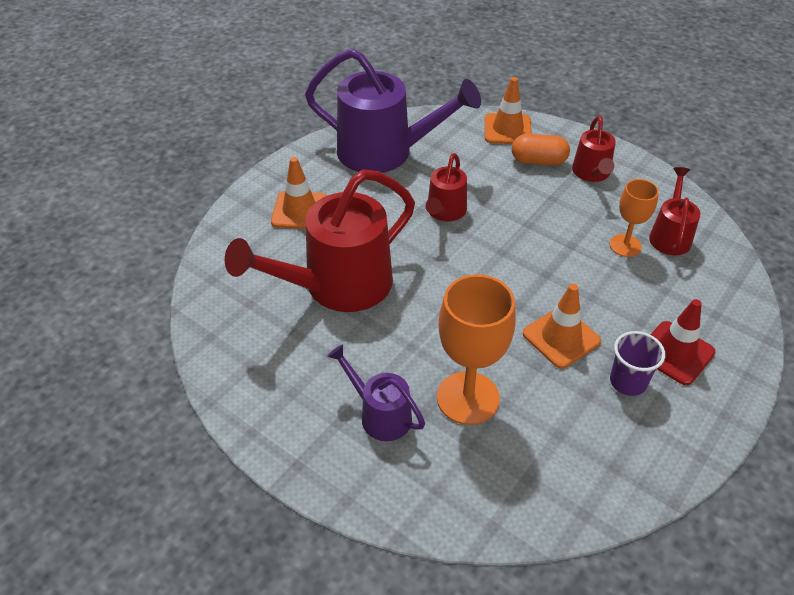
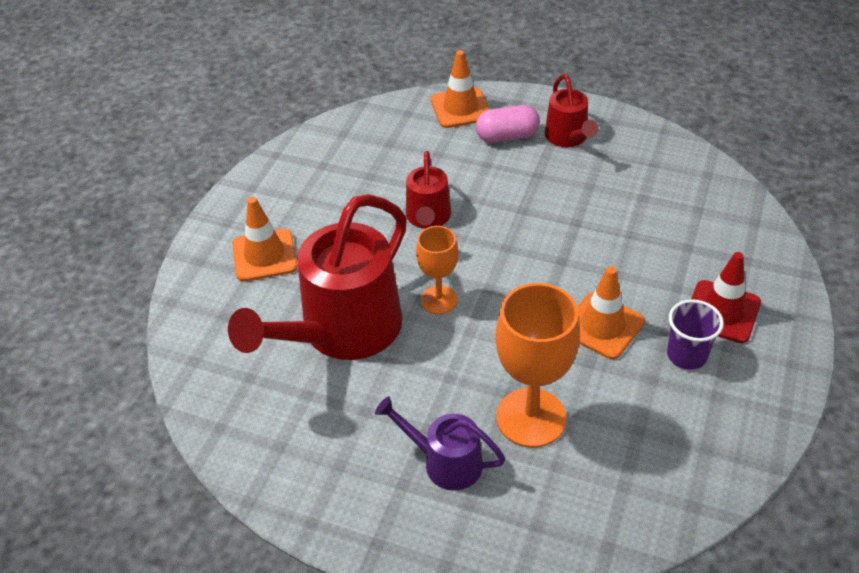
camera: 15 degrees left, 0 degrees up
purple watering can [305,49,481,173] -> none
orange capsule [512,134,570,165] -> pink capsule [476,105,540,143]
orange goblet [610,179,659,257] -> orange goblet moved to [416,226,458,314]
red watering can [649,167,701,255] -> none

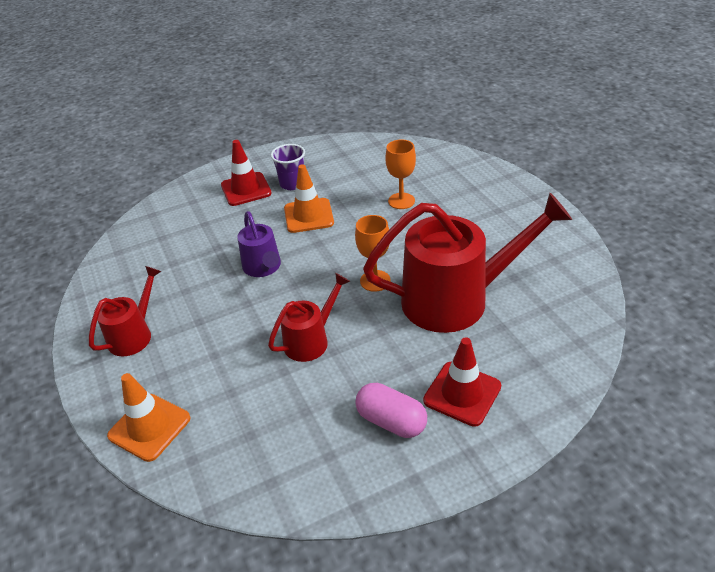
camera: 135 degrees left, 5 degrees down
orange traffic cone [232,197,298,282] -> red traffic cone [423,337,501,427]
purple watering can [375,396,505,491] -> purple watering can moved to [237,211,281,277]
pink capsule [476,105,540,143] -> pink capsule moved to [355,383,427,438]
orange goblet [495,283,580,448] -> orange goblet [385,140,416,209], size x0.59

